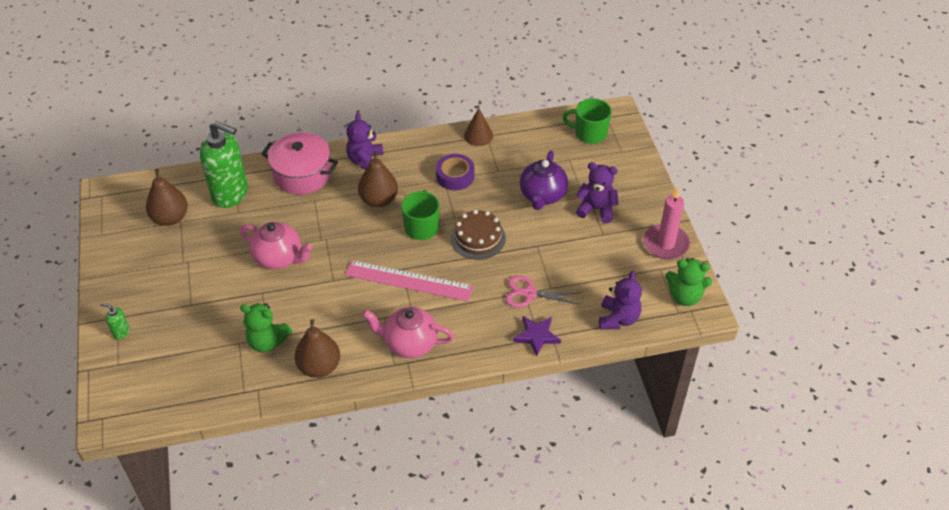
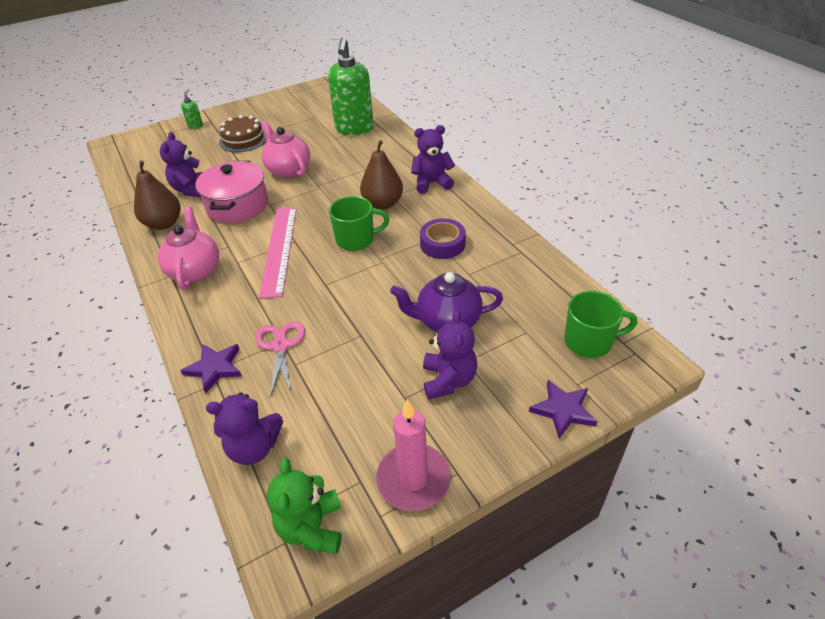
camera: 75 degrees right, 5 degrees down
brown pear [146,169,188,226] -> none
pink teapot [240,222,312,270] -> pink teapot turned 135 degrees clockwise [261,120,310,178]
green teddy bear [240,303,292,352] -> purple teddy bear [160,132,203,197]
pink pot [261,132,338,195] -> pink pot moved to [195,161,268,223]
brown cake [451,210,506,260] -> brown cake moved to [219,115,266,152]
brown cone [464,108,493,146] -> none
green mug [563,98,612,144] -> green mug turned 90 degrees clockwise [564,291,637,358]
none -> purple star [529,380,598,439]

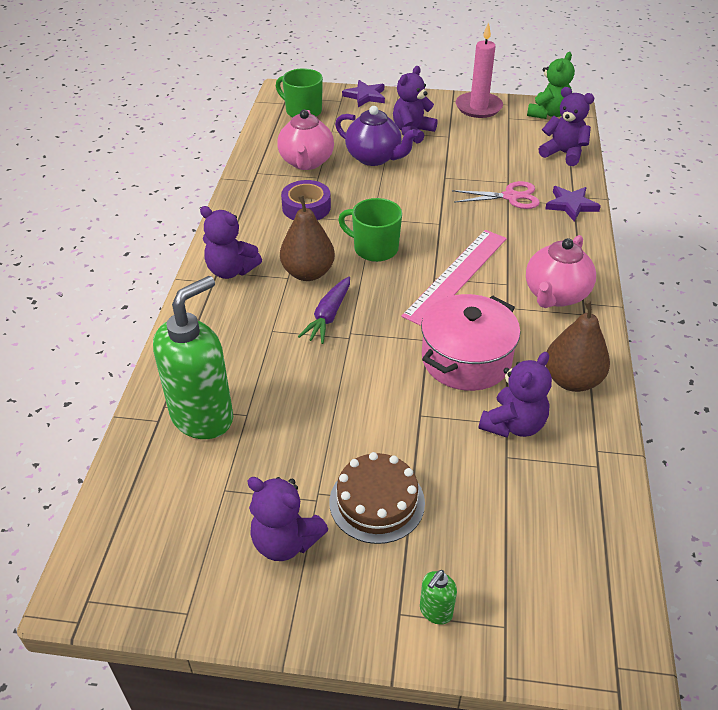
camera: 145 degrees left, 0 degrees up
pink scissors [256,321,305,397] -> pink scissors turned 120 degrees counterclockwise [452,181,540,209]
pink teapot [261,120,310,178] -> pink teapot moved to [277,109,334,170]
none -> purple teddy bear [247,477,329,561]
none -> purple carrot [298,277,350,344]

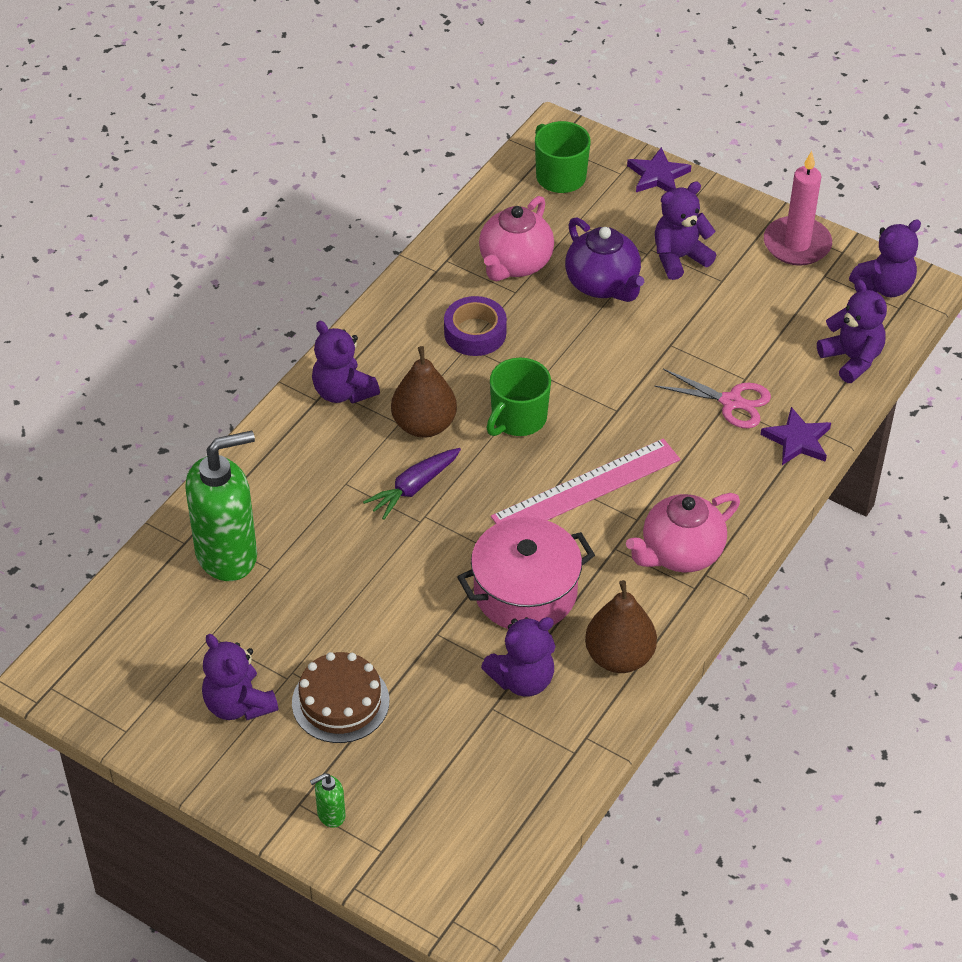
camera: 25 degrees right, 5 degrees up
green mug [338,198,402,262] -> green mug turned 105 degrees counterclockwise [487,358,551,436]
green teddy bear [527,52,575,119] -> purple teddy bear [849,220,921,297]

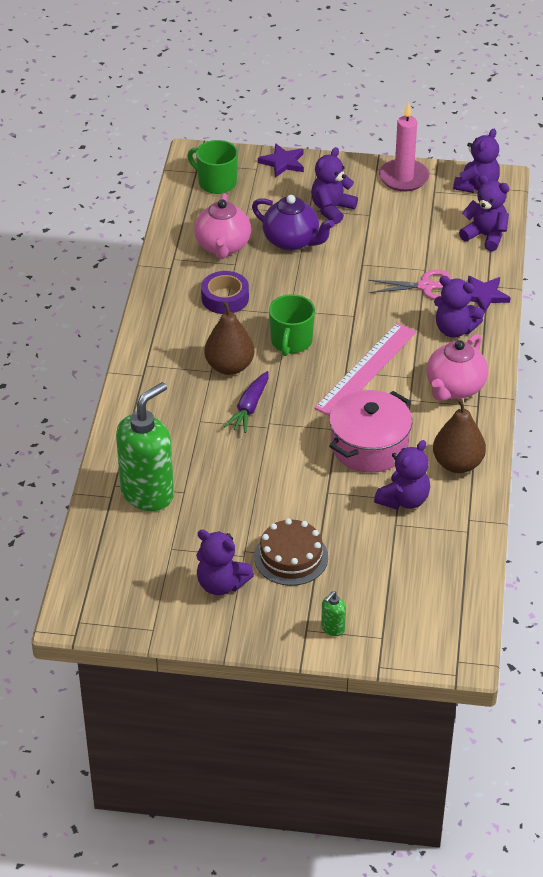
camera: 25 degrees left, 5 degrees down
purple teddy bear [312,321,380,404] -> purple teddy bear moved to [434,276,484,338]

